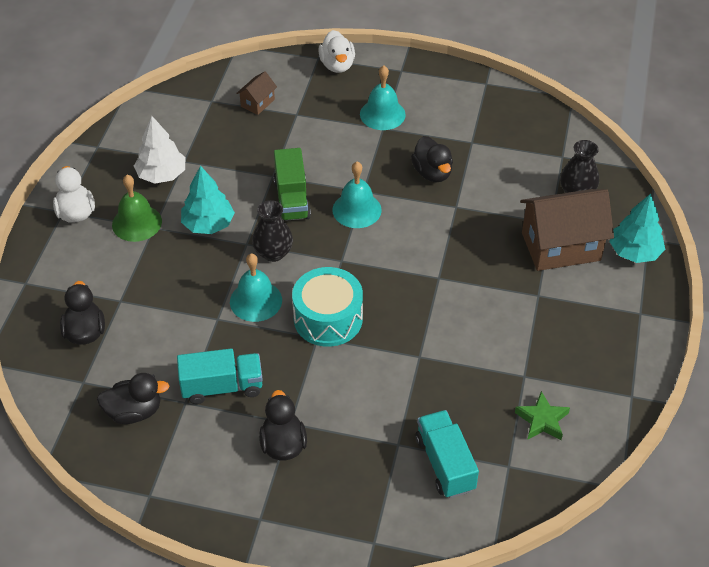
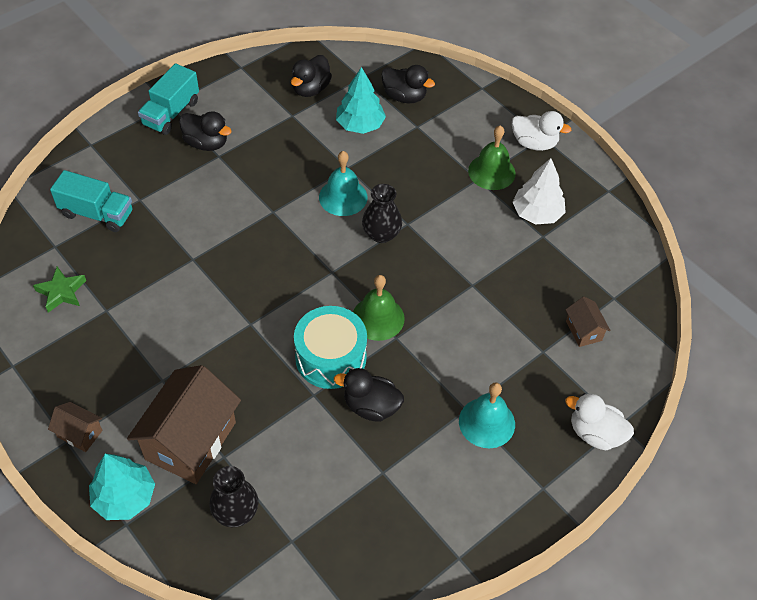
camera: 125 degrees right, 5 degrees up
turquoise truck [177,348,263,404] -> turquoise truck moved to [138,63,199,135]
turquoise tree [181,165,235,234] -> turquoise tree moved to [336,67,386,134]
green truck [273,148,311,221] -> none
turquoise drum [292,267,363,347] -> turquoise drum moved to [294,306,367,389]
turquoise bell [332,162,382,228] -> green bell [353,275,405,341]
none -> brown house [48,402,103,452]

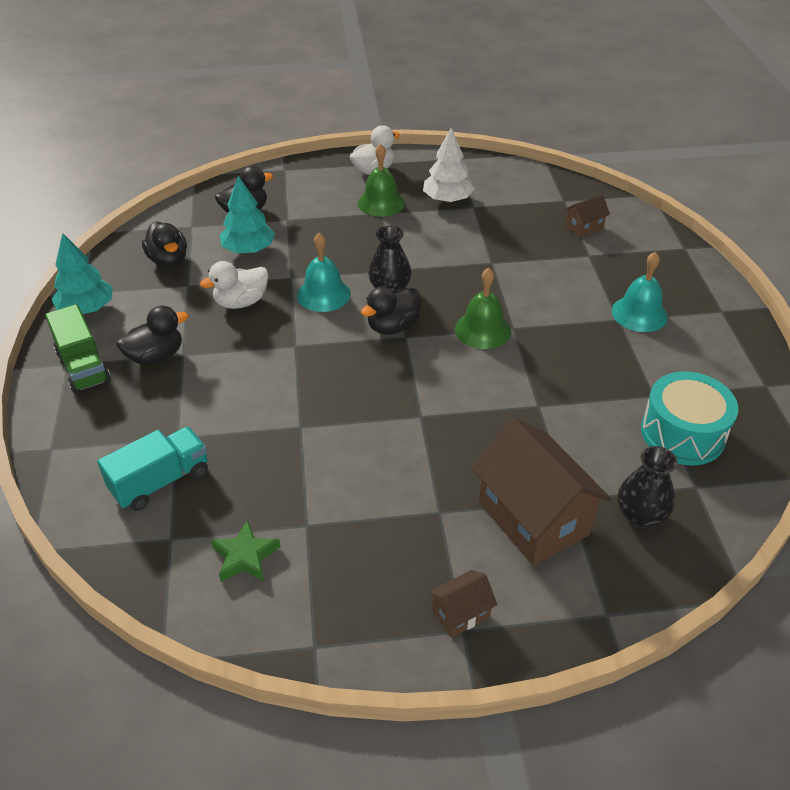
camera: 55 degrees left, 10 degrees down
turquoise tree [89,454,155,520] -> turquoise tree moved to [51,233,113,314]
turquoise truck [138,63,199,135] -> green truck [45,304,111,393]
turquoise drum [294,306,367,389] -> turquoise drum moved to [641,371,738,465]
black duck [334,368,404,422] -> black duck moved to [361,287,421,335]
white duck [565,393,634,450] -> white duck moved to [200,261,269,309]
brown house [566,297,611,347] -> brown house turned 45 degrees counterclockwise [564,194,610,238]

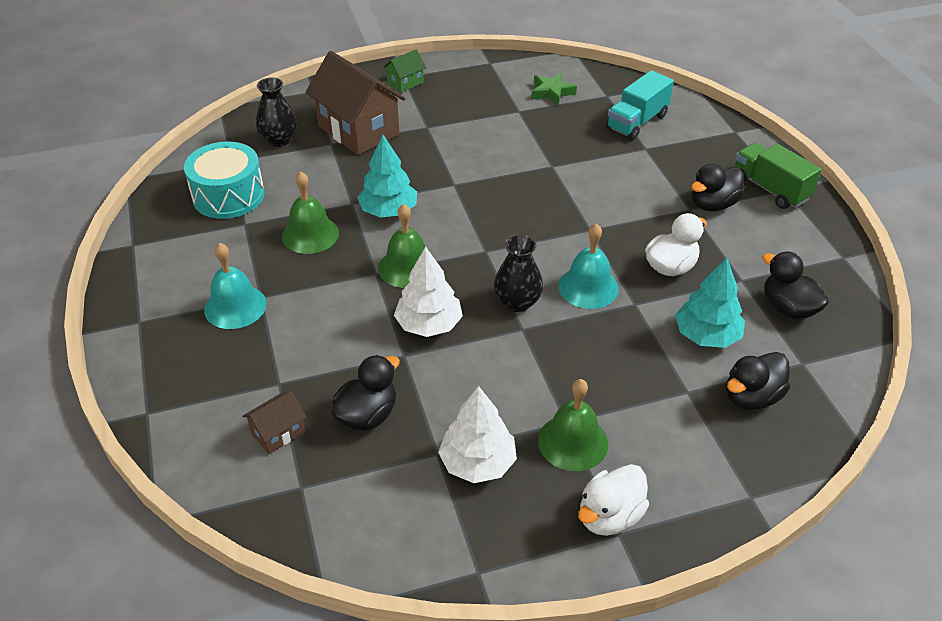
camera: 170 degrees right, 0 degrees up
turquoise tree [51,233,113,314] -> turquoise tree moved to [357,135,417,218]
black duck [361,287,421,335] -> black duck moved to [332,355,400,430]
brown house [428,570,497,638] -> green house [383,49,426,93]
none -> green bell [282,171,339,254]
none -> white tree [394,246,463,337]

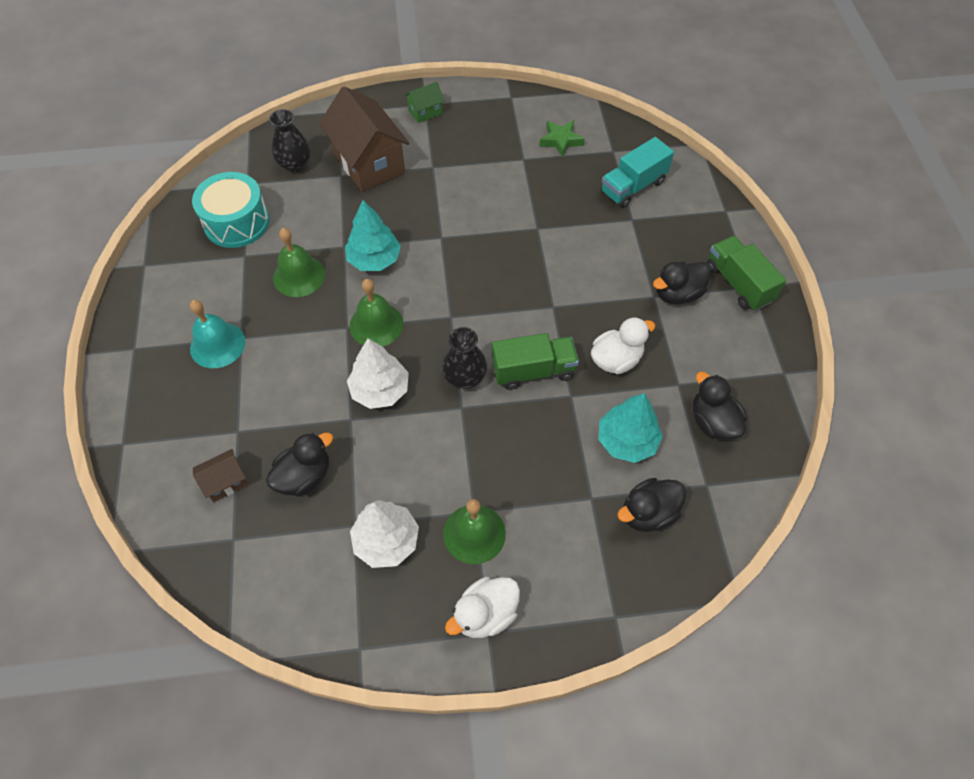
camera: 10 degrees right, 15 degrees up
turquoise bell [558,224,619,309] -> green truck [492,333,579,390]

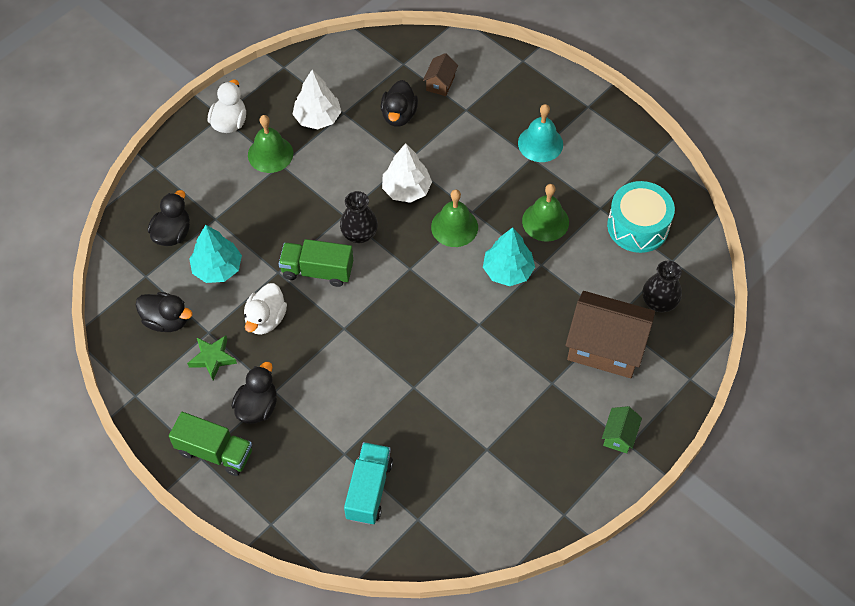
camera: 140 degrees right, 0 degrees up
green truck [492,333,579,390] -> green truck turned 60 degrees clockwise [279,239,353,287]
green star [539,121,585,157] -> green star moved to [187,335,237,380]

